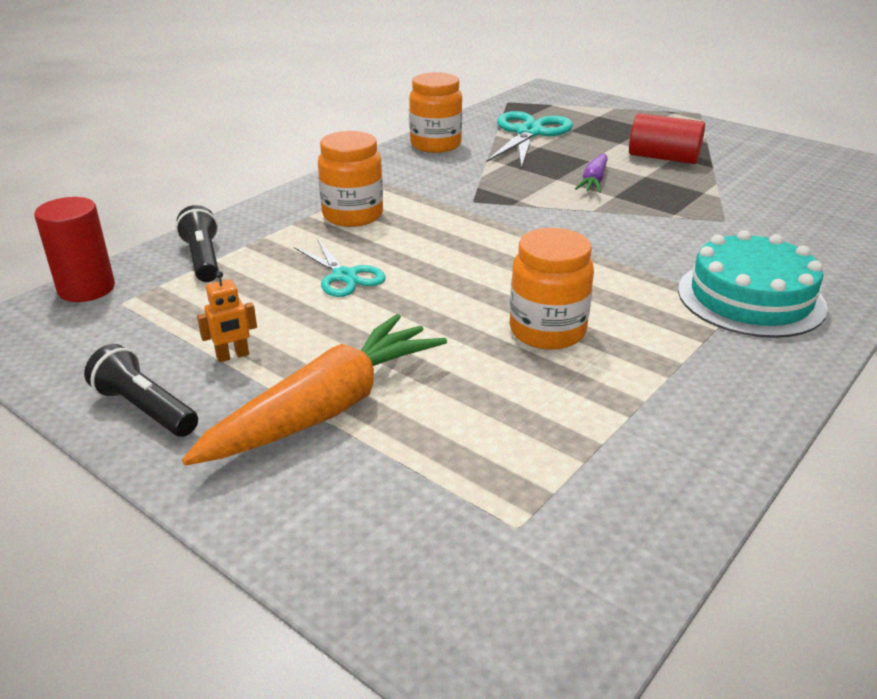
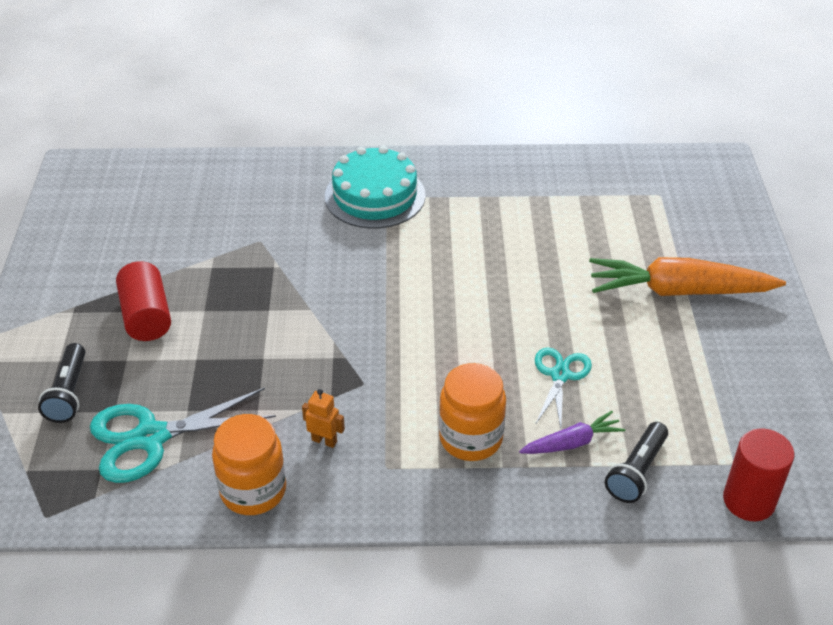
camera: 130 degrees left, 10 degrees up
black flashlight [84,344,198,437] -> black flashlight moved to [38,343,86,423]
orange robot [197,271,257,362] -> orange robot moved to [302,389,345,448]
orange jar [510,228,594,350] -> none
purple carrot [575,154,608,193] -> purple carrot moved to [519,411,625,454]

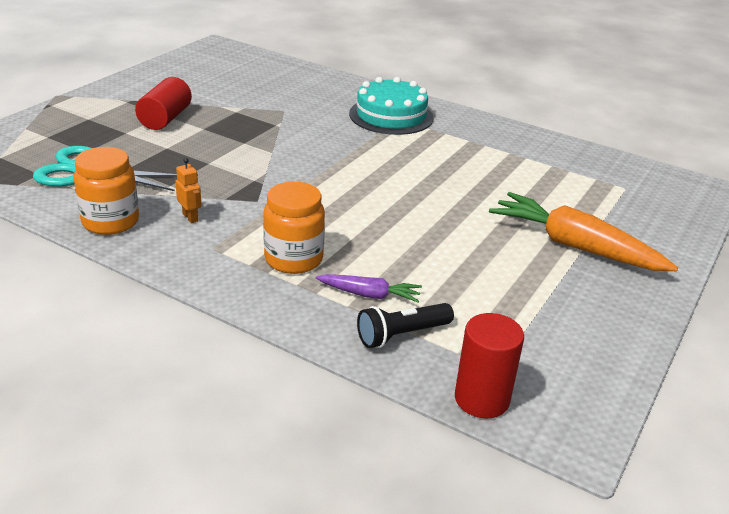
camera: 30 degrees right, 10 degrees down
black flashlight [38,343,86,423] -> none
turquoise scissors [535,347,592,428] -> none

